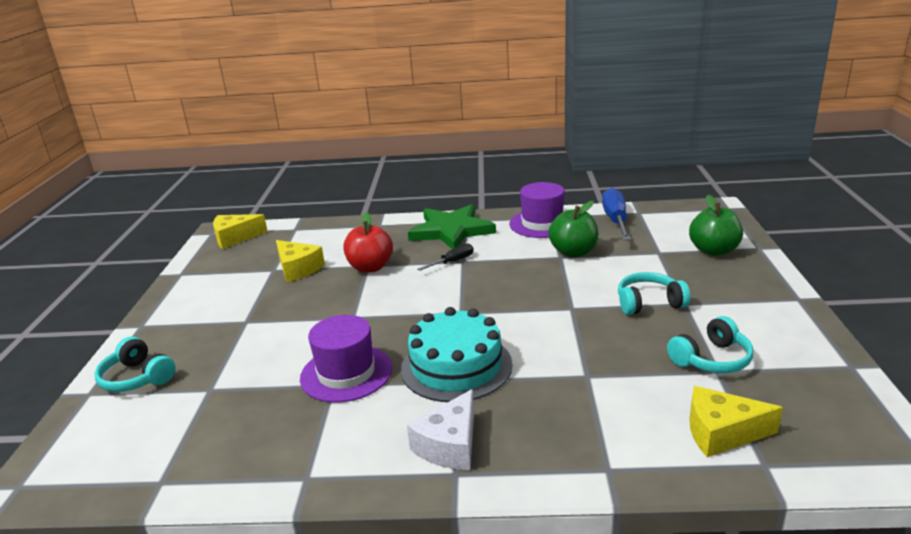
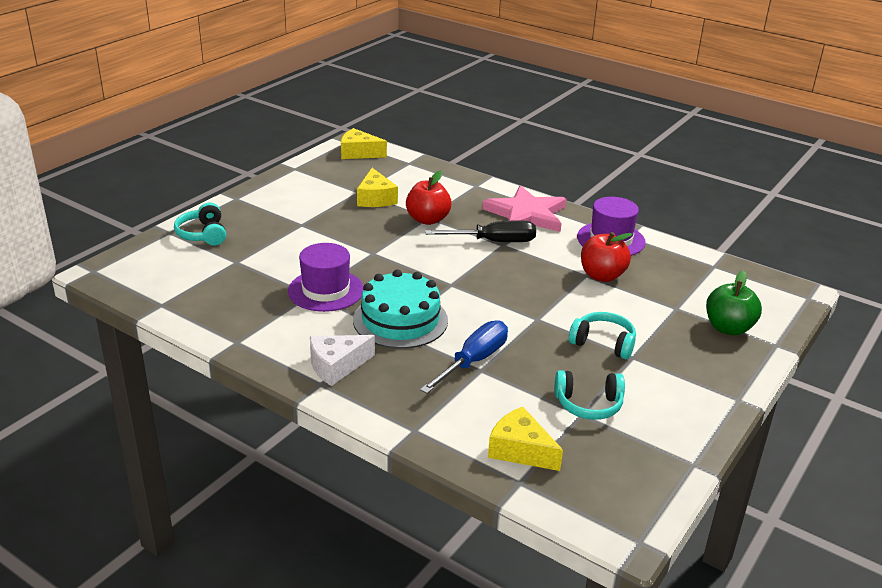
camera: 30 degrees right, 5 degrees up
green star [408,204,496,249] -> pink star [482,185,566,232]
black screwdriver [417,244,474,271] -> black screwdriver [425,220,536,242], size x1.75
green apple [548,201,598,257] -> red apple [581,232,632,282]
blue screwdriver [602,188,631,240] -> blue screwdriver moved to [420,320,508,394]

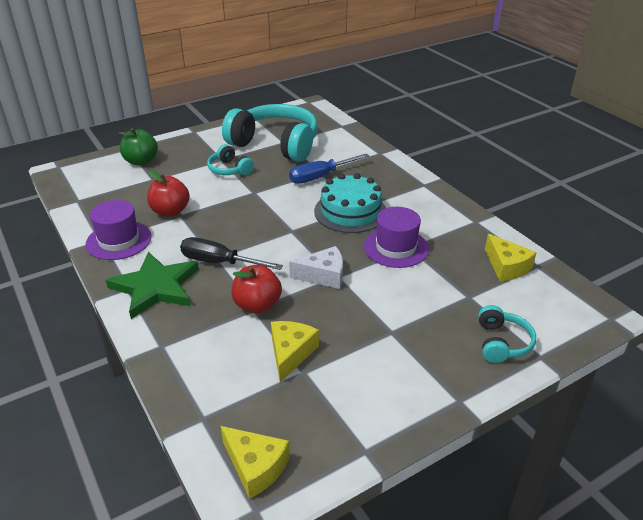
camera: 155 degrees left, 5 degrees up
white cheese [310,335,375,386] -> white cheese moved to [289,246,343,289]
pink star [482,185,566,232] -> green star [106,252,199,319]
yellow cheese [488,407,563,471] -> yellow cheese moved to [485,234,537,281]
turquoise headphones [555,370,625,420] -> turquoise headphones [222,104,318,162], size x2.15

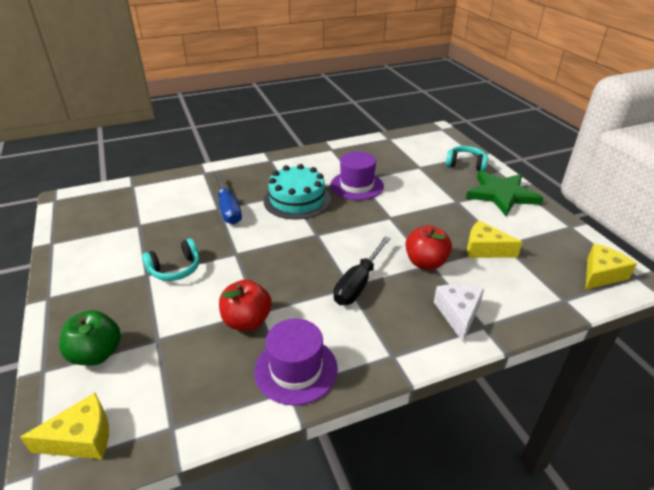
camera: 80 degrees left, 0 degrees up
green star [106,252,199,319] -> green star moved to [466,171,543,216]
turquoise headphones [222,104,318,162] -> none
white cheese [289,246,343,289] -> white cheese moved to [434,284,484,342]
yellow cheese [485,234,537,281] -> yellow cheese moved to [20,393,109,459]

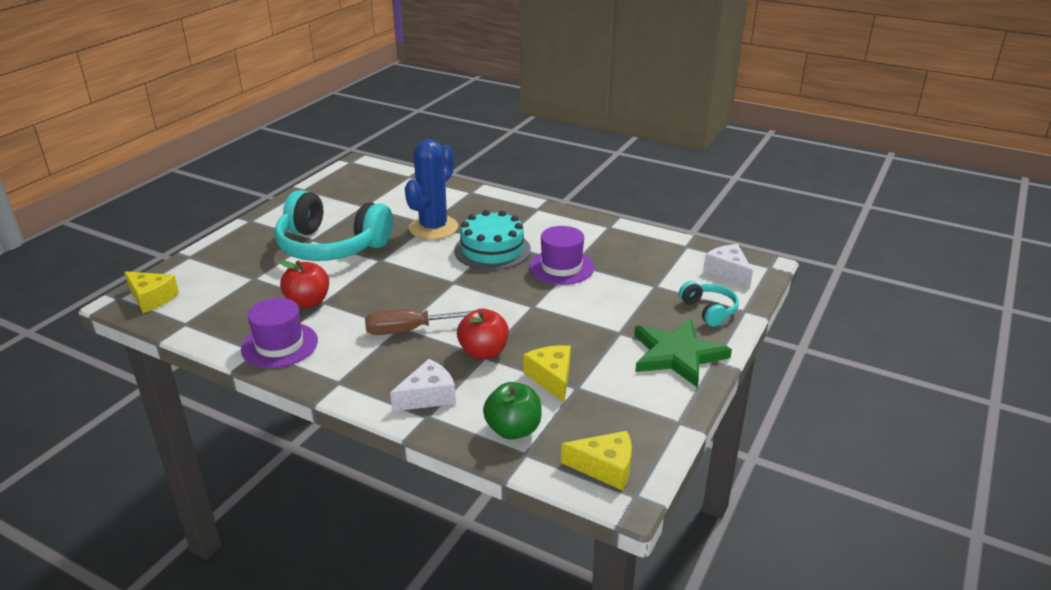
camera: 50 degrees right, 5 degrees down
green apple [59,310,121,366] -> green apple moved to [483,382,542,440]
turquoise headphones [142,238,200,281] -> turquoise headphones [275,190,393,261], size x2.15
blue screwdriver [214,173,242,224] -> blue cactus [405,139,458,240]
black screwdriver [334,236,391,305] -> brown screwdriver [365,309,473,335]
none -> white cheese [703,244,753,288]

